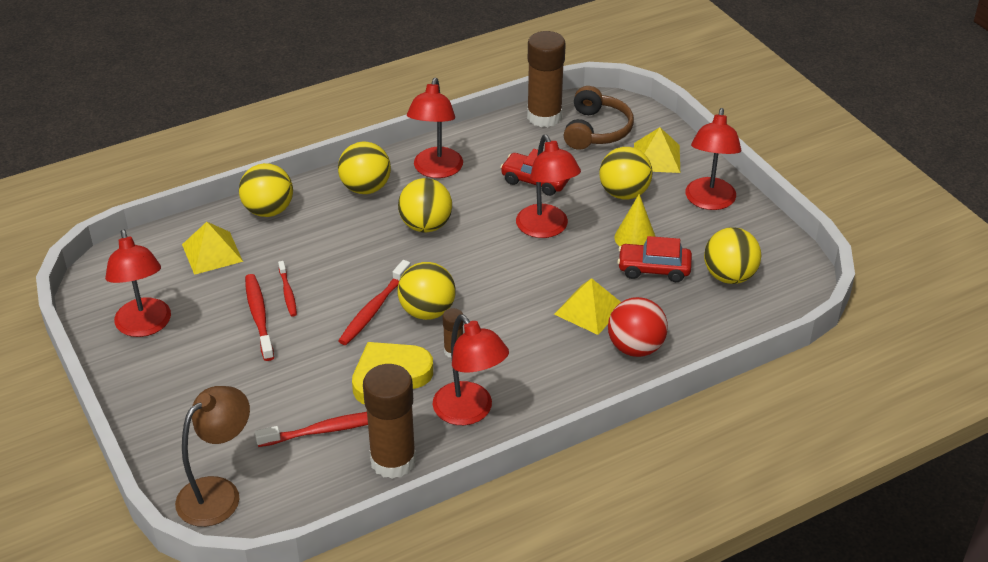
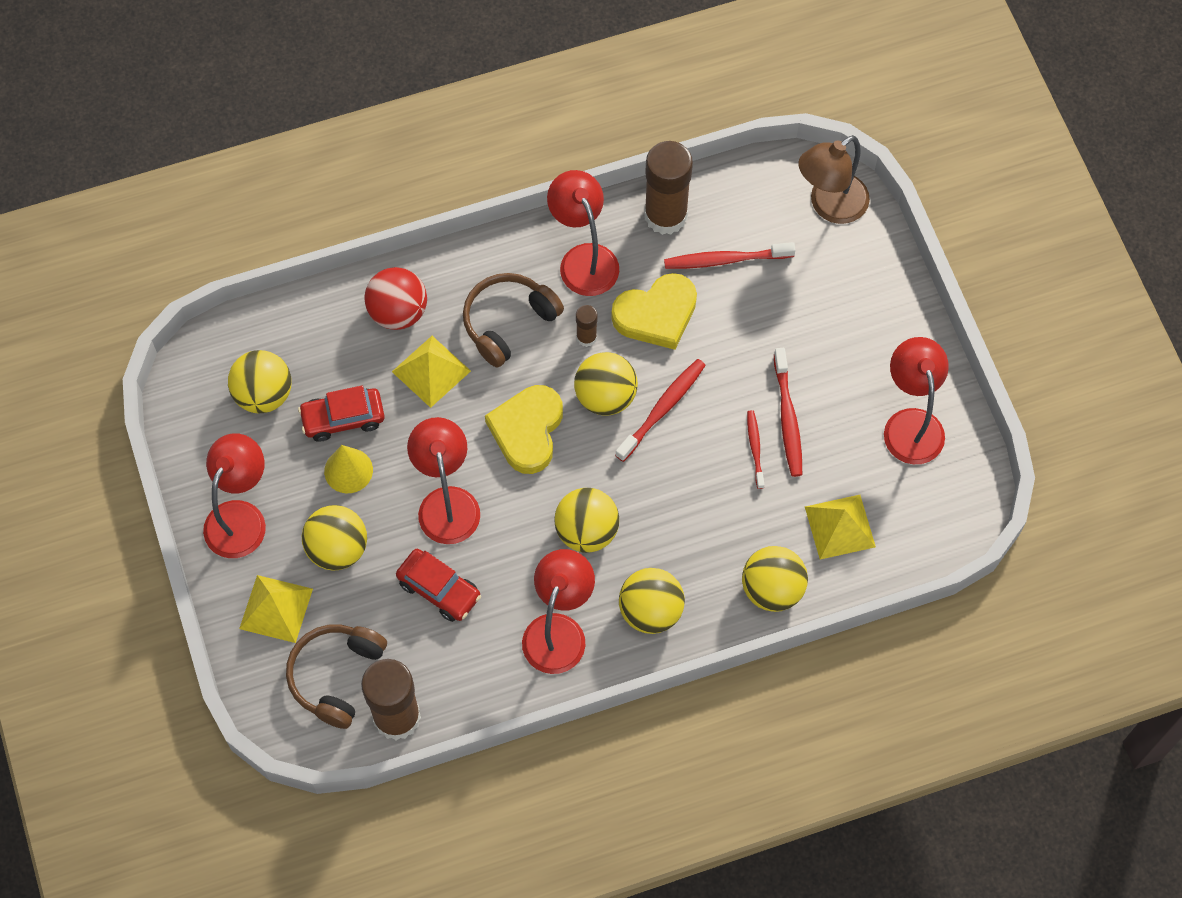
camera: 170 degrees left, 25 degrees up
red car [617,236,692,282] -> red car turned 150 degrees clockwise [298,385,385,442]
none -> brown headphones [463,273,564,368]
none -> yellow heart [485,385,563,474]

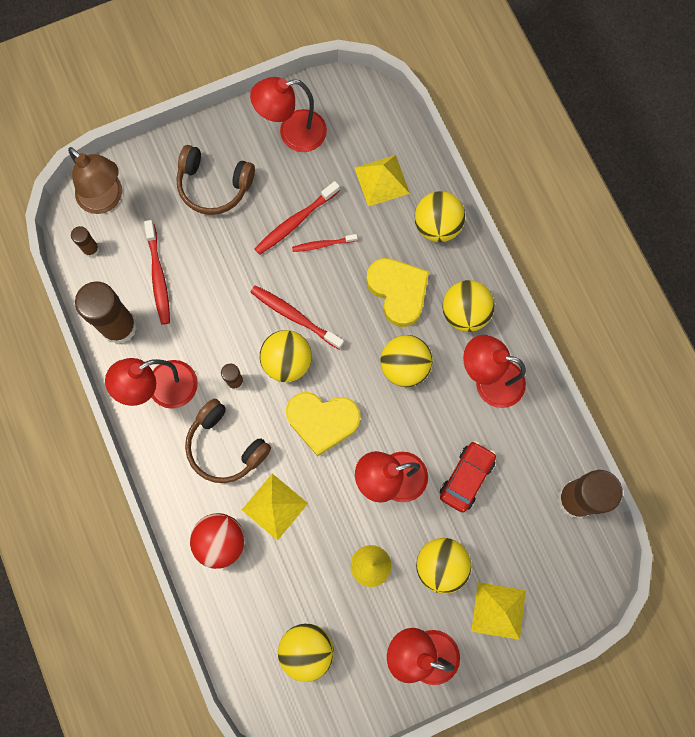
camera: 95 degrees left, 10 degrees up
brown headphones [286,624,387,729] -> brown headphones moved to [176,145,255,215]
red car [298,385,385,442] -> none
yellow heart [611,273,697,350] -> yellow heart moved to [366,258,429,327]
red toothbrush [774,348,802,477] -> red toothbrush turned 150 degrees clockwise [254,181,340,255]
none -> brown glue stick [71,226,99,257]

